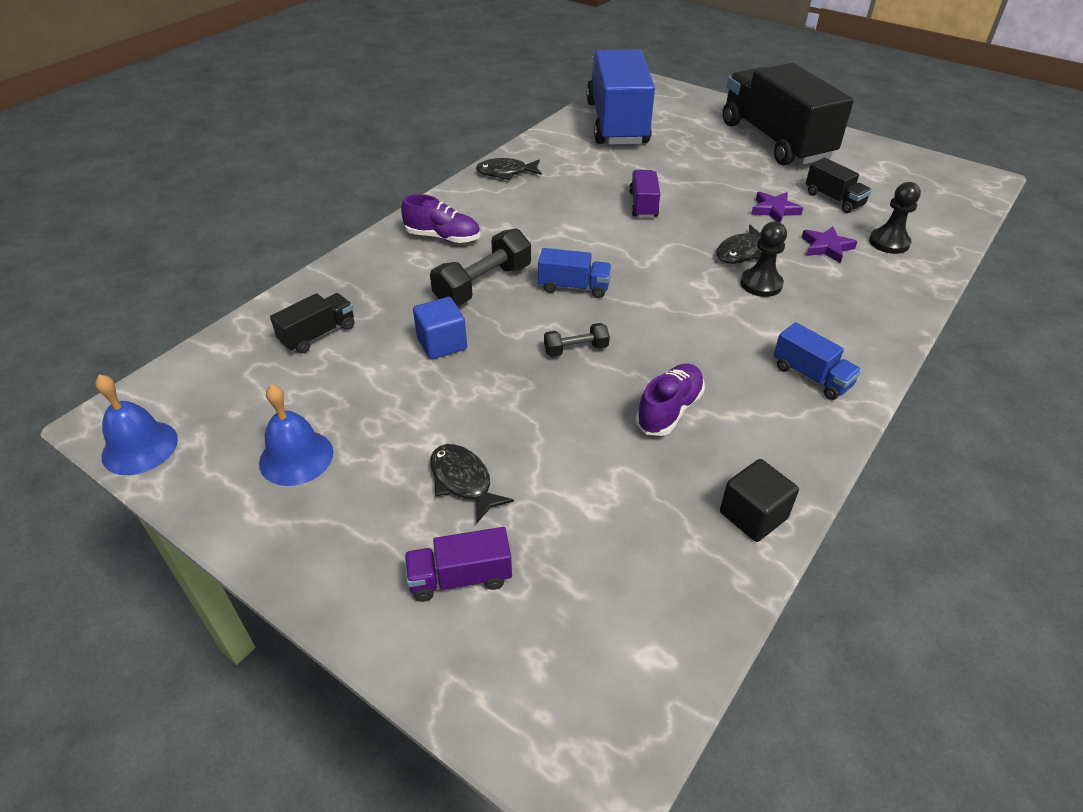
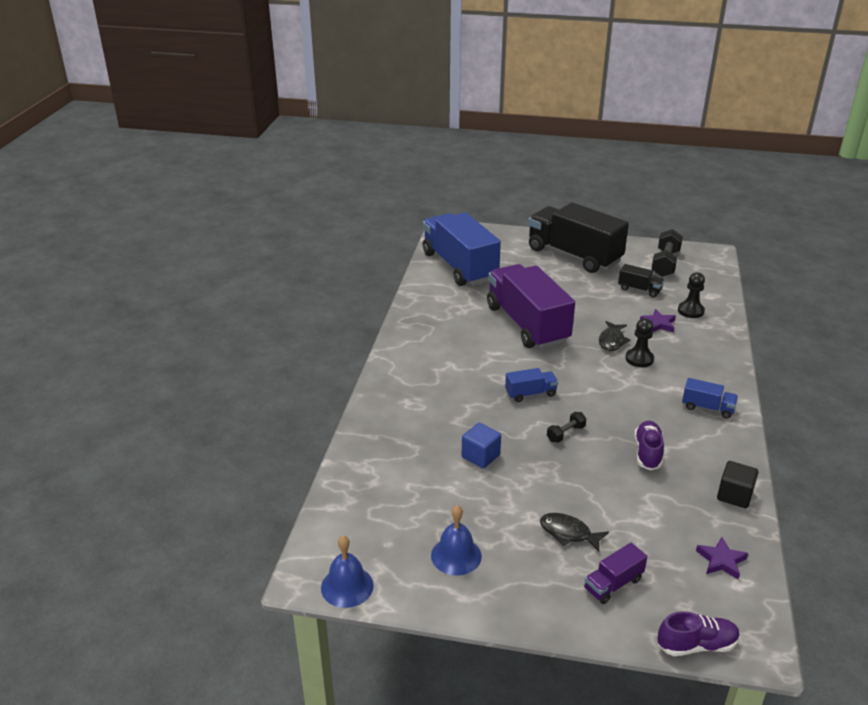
camera: 25 degrees left, 10 degrees down
black truck [270,293,354,353] -> none
purple shoe [401,194,480,243] -> purple shoe moved to [657,611,740,656]
black dumbbell [430,228,531,306] -> black dumbbell moved to [651,229,683,277]
black fish [476,158,542,180] -> none
purple truck [629,170,660,218] -> purple truck [487,264,575,349], size x2.39
purple star [751,192,803,223] -> purple star moved to [696,537,748,579]

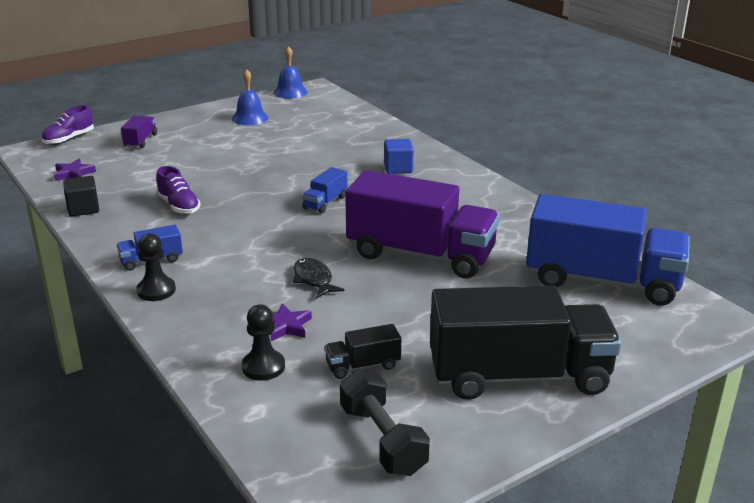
camera: 135 degrees right, 5 degrees down
blue cube [462,423,501,468] -> blue cube moved to [384,139,414,174]
black fish [540,513,609,552] -> none
black dumbbell [547,412,586,443] -> none
black pawn [626,318,654,367] -> black pawn moved to [137,233,176,301]

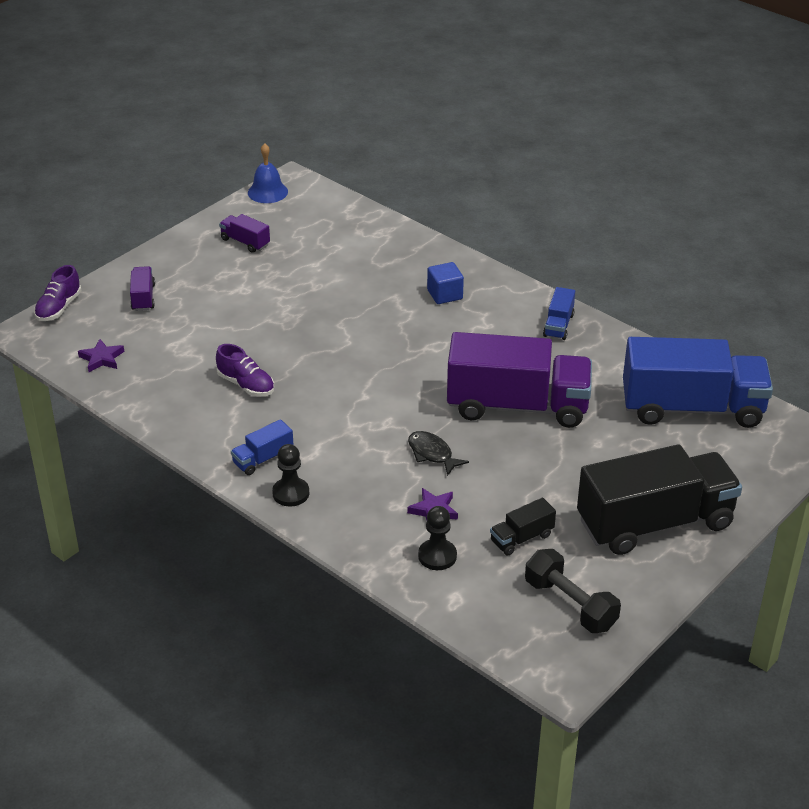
camera: 15 degrees left, 10 degrees up
black cube [63,176,99,216] -> none
blue bell [232,69,269,125] -> purple truck [219,214,270,253]
blue truck [302,167,347,214] -> blue truck moved to [543,287,575,340]

